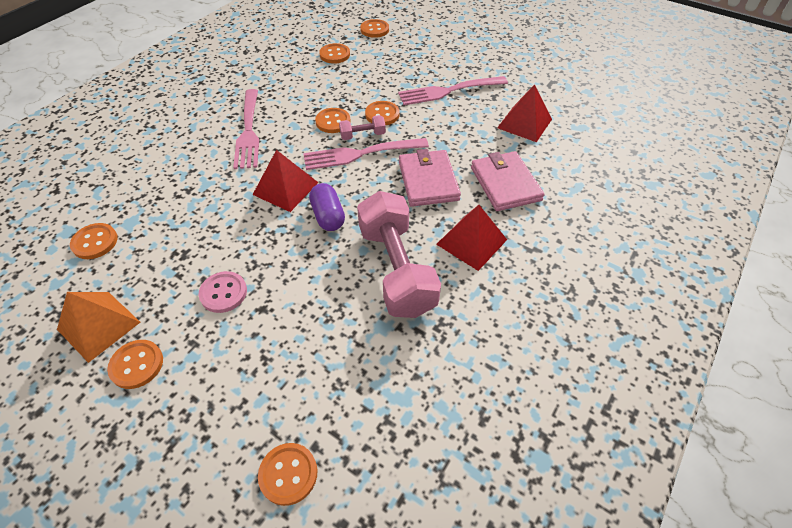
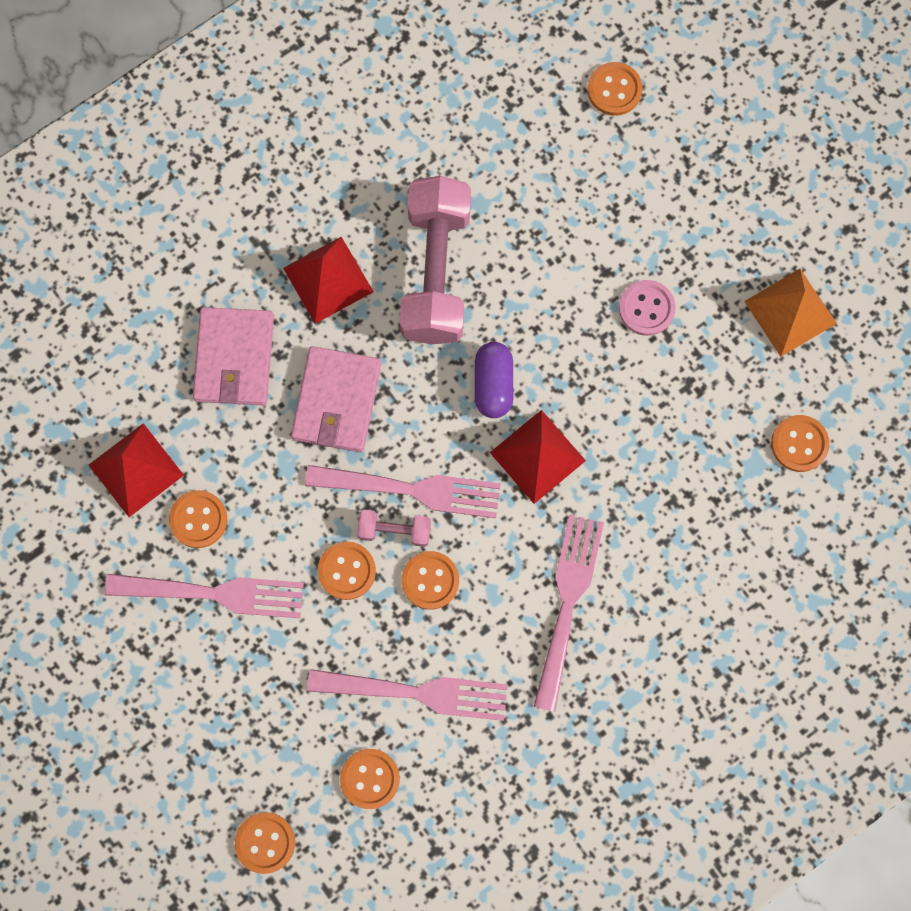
camera: 160 degrees left, 25 degrees up
orange button [107,340,163,389] -> orange button moved to [169,490,227,548]
none -> pink fork [307,669,508,721]

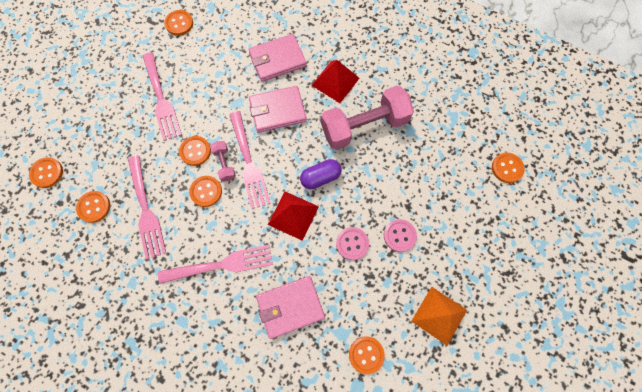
camera: 65 degrees right, 5 degrees down
red pyramid [89,423,184,517] -> none
orange button [169,490,227,548] -> orange button moved to [164,10,193,36]
none -> pink wallet [256,276,325,339]
none -> pink button [336,227,369,260]

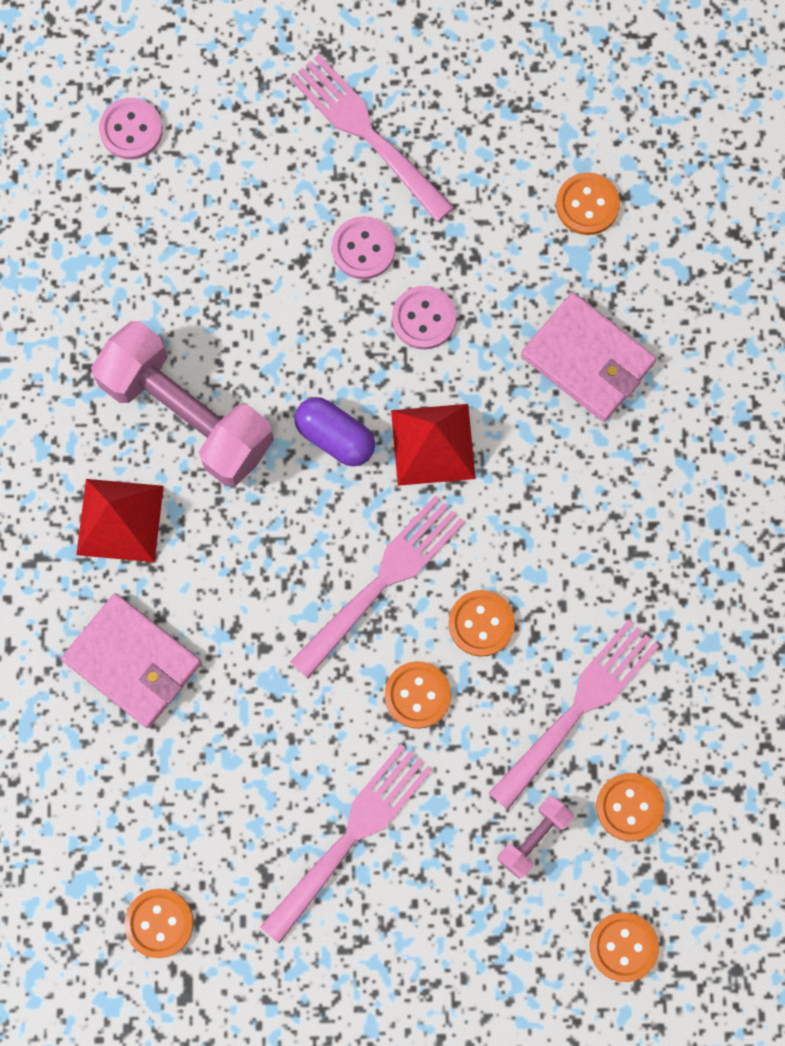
camera: 120 degrees left, 5 degrees up
pink fork [158,245,273,284] -> pink fork moved to [290,54,454,222]
pink dumbbell [210,141,236,182] -> pink dumbbell moved to [498,796,574,879]
pink wallet [249,86,307,133] -> none
orange pyramid [411,287,467,346] -> none
orange button [492,153,525,183] -> pink button [99,98,163,160]

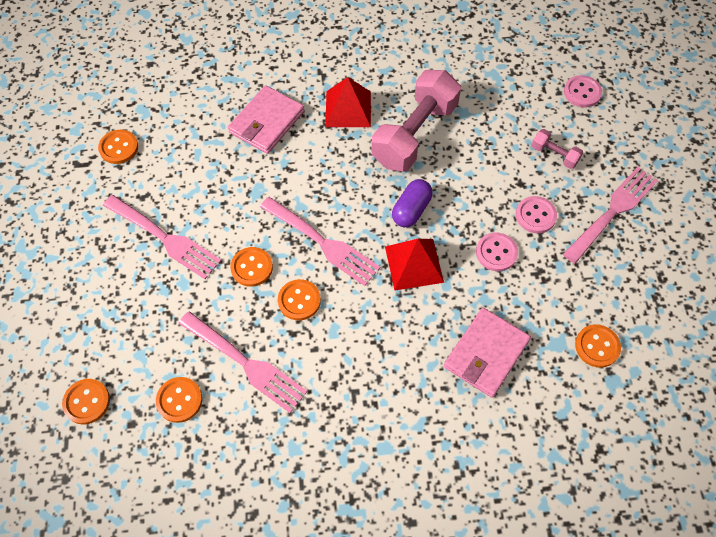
camera: 85 degrees right, 15 degrees down
pink dumbbell [498,796,574,879] -> pink dumbbell moved to [531,129,583,169]

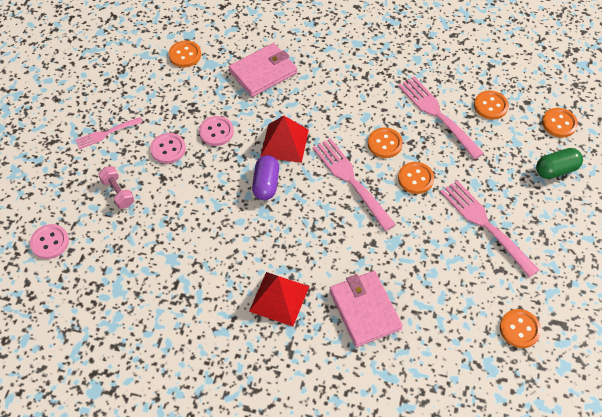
camera: 160 degrees left, 5 degrees down
pink wallet [228,85,304,154] -> pink wallet turned 75 degrees counterclockwise [329,271,403,347]
pink dumbbell [372,70,461,172] -> none
purple capsule [392,179,433,227] -> purple capsule turned 45 degrees counterclockwise [252,155,279,200]
pink fork [563,167,658,264] -> pink fork [75,117,142,149], size x0.58
none -> green capsule [536,148,583,179]

